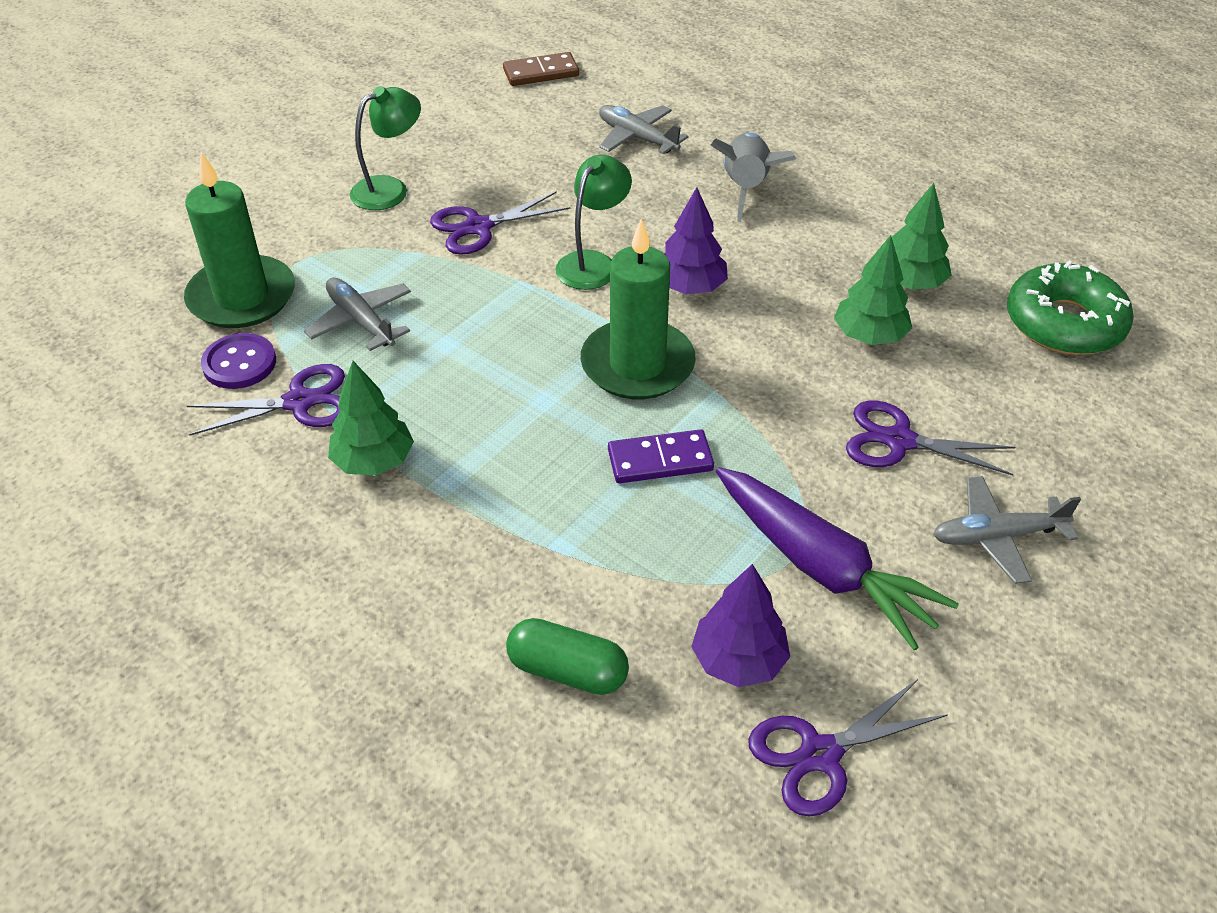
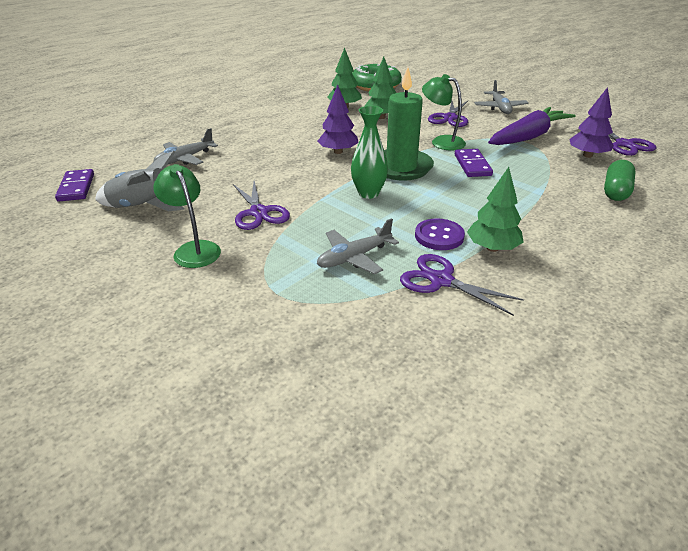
camera: 85 degrees left, 10 degrees down
green candle [184,152,295,328] -> none
purple scissors [187,364,345,436] -> purple scissors turned 45 degrees counterclockwise [400,254,524,316]
purple button [201,333,276,389] -> purple button moved to [415,218,465,250]
brown domino [503,52,579,86] -> purple domino [55,169,94,201]
green lamp [555,155,632,290] -> green lamp moved to [422,74,466,150]
grey rocket [710,133,796,222] -> grey rocket moved to [95,151,185,211]
none -> green vase [351,106,388,199]

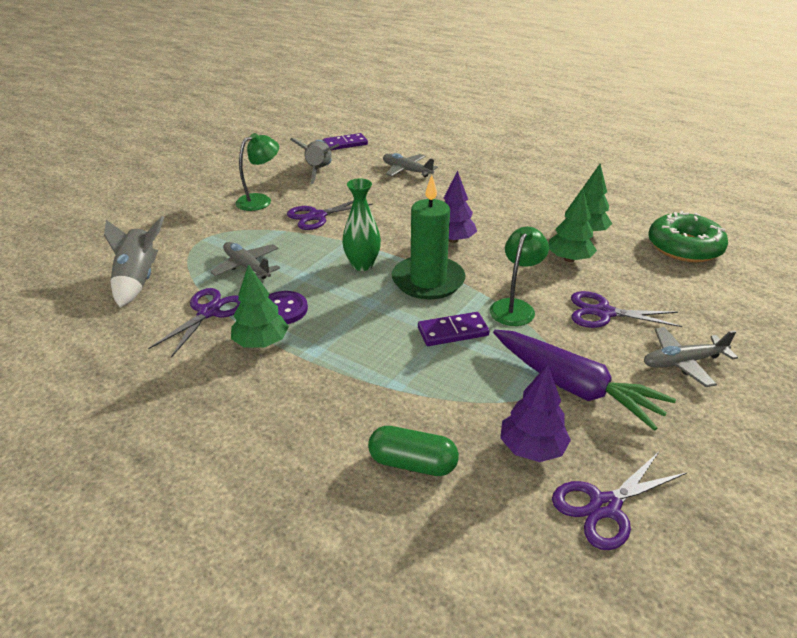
camera: 80 degrees right, 0 degrees up
none -> grey rocket [104,216,164,307]

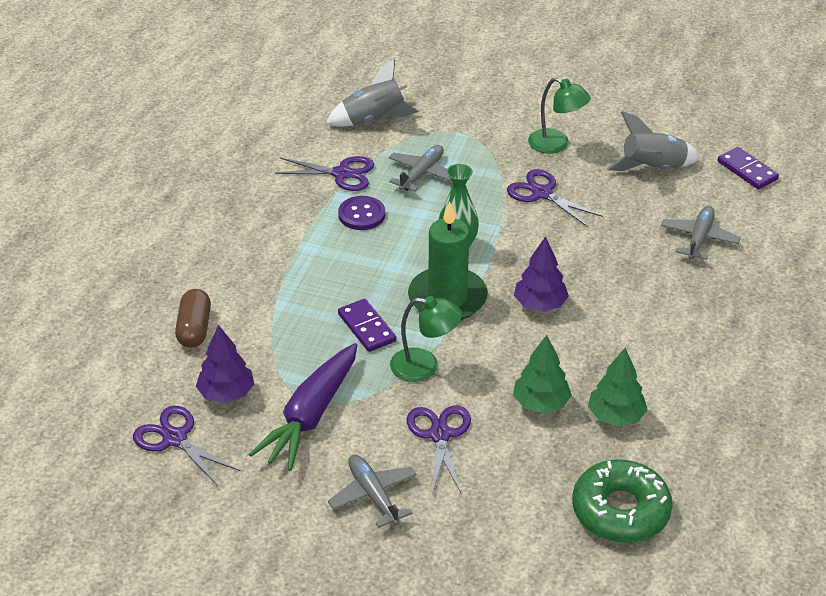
camera: 75 degrees right, 5 degrees up
green tree [231,264,289,348] -> none
green capsule [368,426,459,476] -> brown capsule [175,289,211,348]

